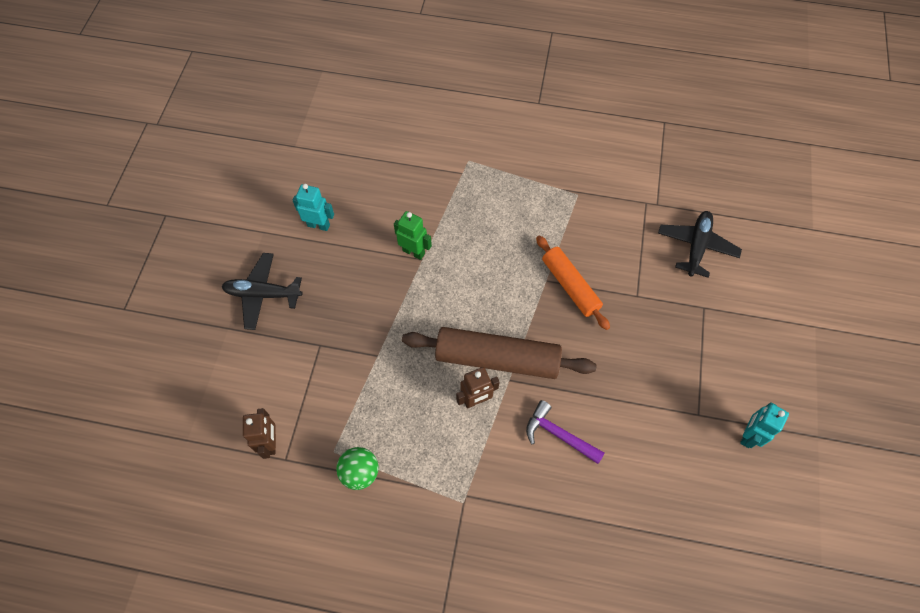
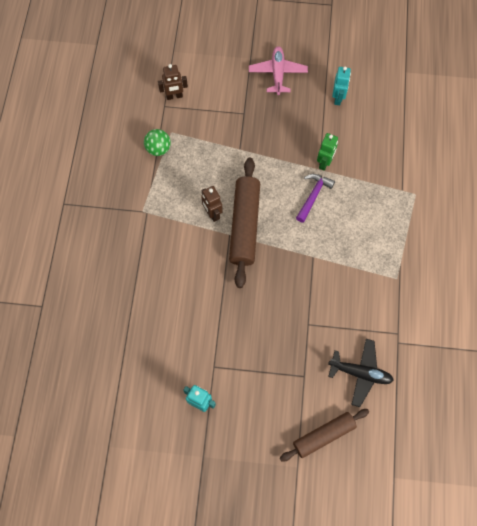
camera: 85 degrees right, 5 degrees up
black plane [221,253,302,330] -> pink plane [249,46,308,95]
purple hammer [526,400,605,464] -> purple hammer moved to [296,174,335,223]
orange rolling pin [536,235,610,330] -> none
none -> brown rolling pin [280,409,369,462]

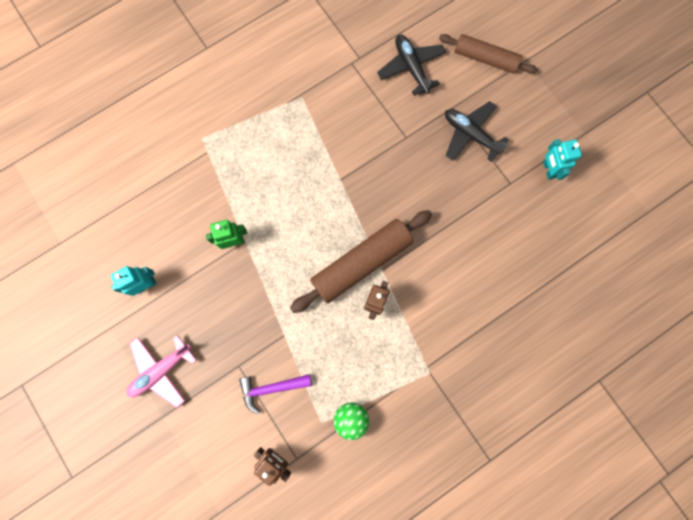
camera: 130 degrees left, 10 degrees up
purple hammer [296,174,335,223] -> purple hammer moved to [239,374,312,415]
none -> black plane [445,101,509,162]

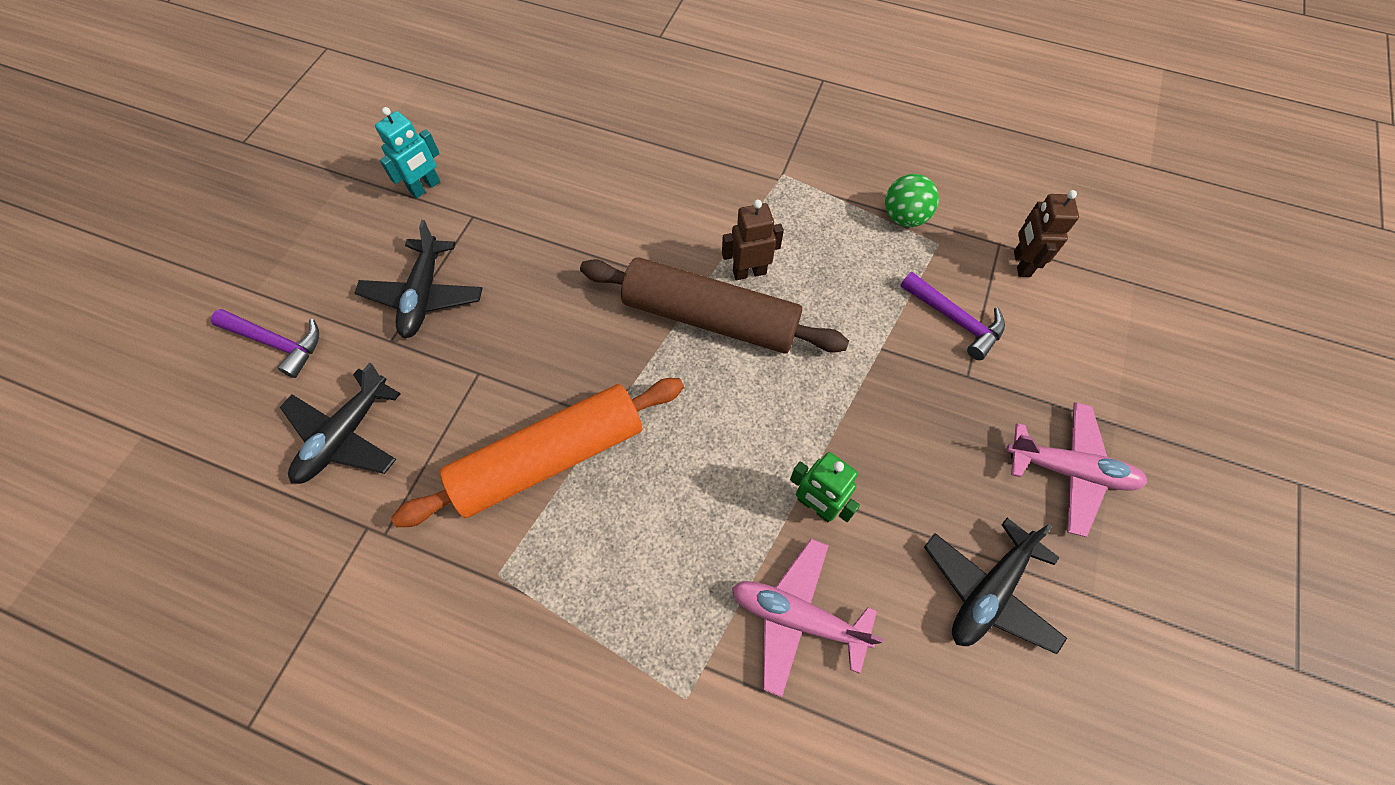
camera: 125 degrees left, 15 degrees down
turquoise robot [111,266,157,296] -> black plane [924,518,1067,654]
brown rolling pin [439,34,538,74] -> purple hammer [211,309,319,378]
none -> orange rolling pin [391,378,684,527]
none -> pink plane [732,539,884,697]

